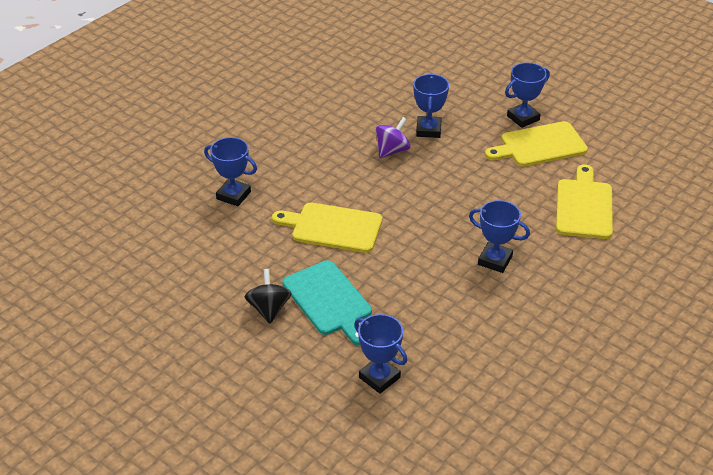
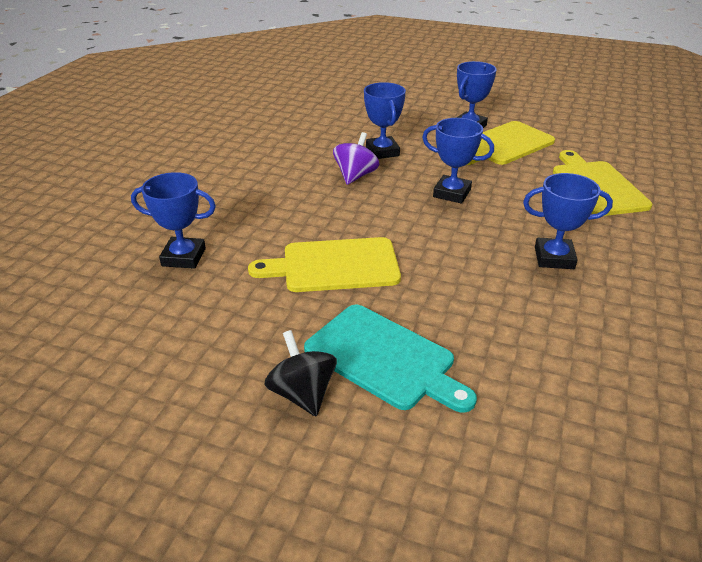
camera: 20 degrees left, 5 degrees down
blue trophy [354,314,407,394] -> blue trophy moved to [422,118,494,204]

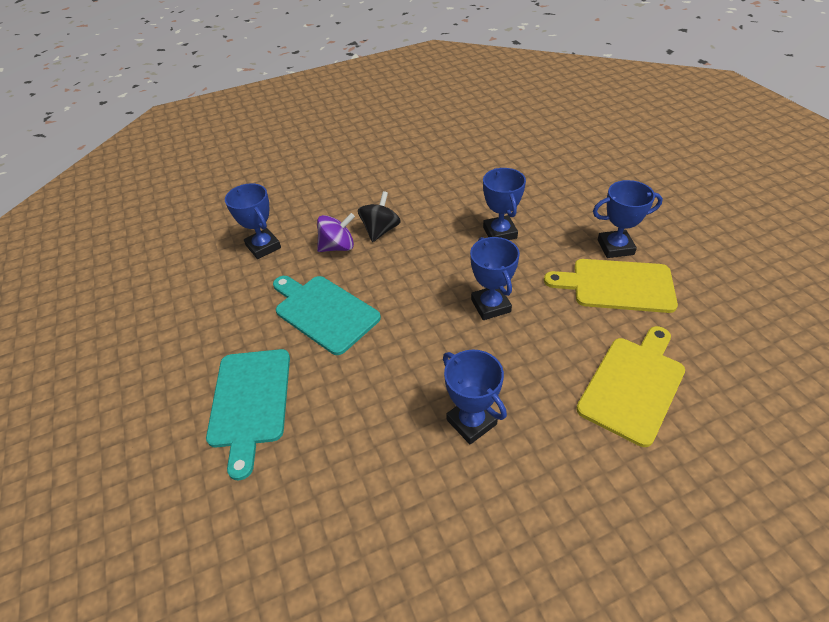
camera: 50 degrees right, 10 degrees up
yellow cutting board [248,237,401,292] -> turquoise cutting board [273,276,381,355]
black spinning top [264,330,337,416] -> black spinning top moved to [358,191,401,242]
purple spinning top [333,132,379,185] -> purple spinning top moved to [317,213,355,252]
blue trophy [364,82,406,159] -> blue trophy turned 45 degrees counterclockwise [483,168,526,240]

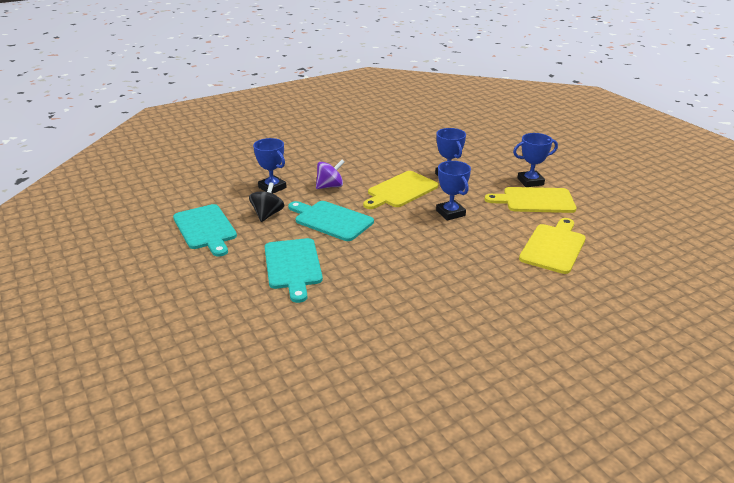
camera: 10 degrees left, 15 degrees down
black spinning top [358,191,401,242] -> black spinning top moved to [249,182,284,222]
blue trophy [443,349,507,445] -> none
none -> turquoise cutting board [173,204,237,257]
none -> yellow cutting board [363,171,438,209]

